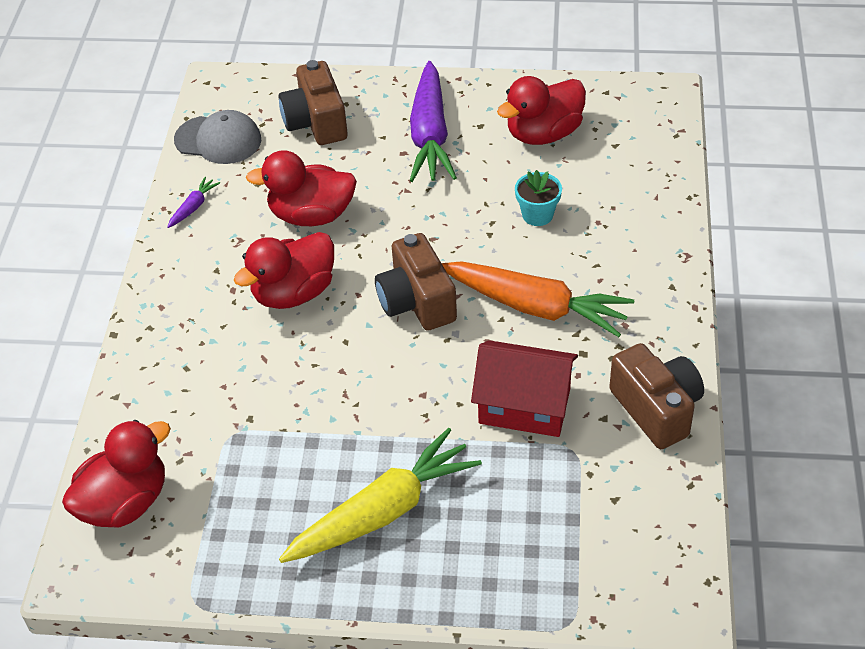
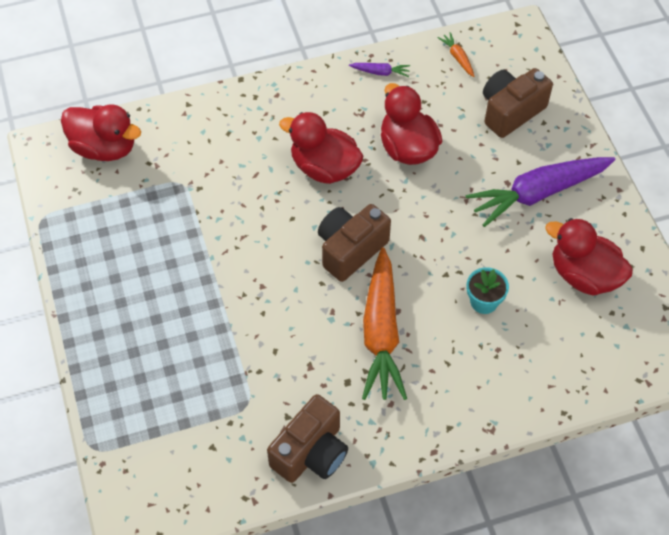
camera: 65 degrees right, 10 degrees up
grey cap [174,110,261,164] -> orange carrot [438,32,475,77]
yellow carrot [279,428,482,563] -> none
red house [471,340,578,437] -> none

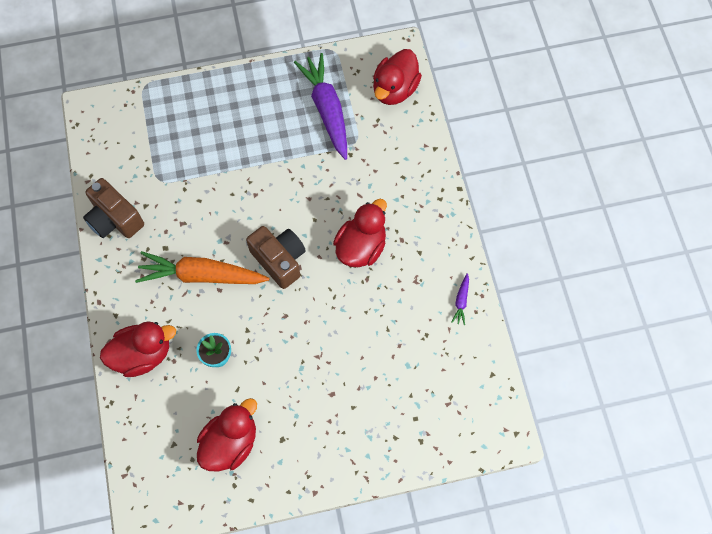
camera: 95 degrees right, 10 degrees up
red duck [381,83,442,165] -> red duck moved to [100,322,176,377]
orange carrot [438,32,475,77] -> none
purple carrot [466,157,616,227] -> purple carrot moved to [294,53,347,160]
brown camera [483,68,553,138] -> none

